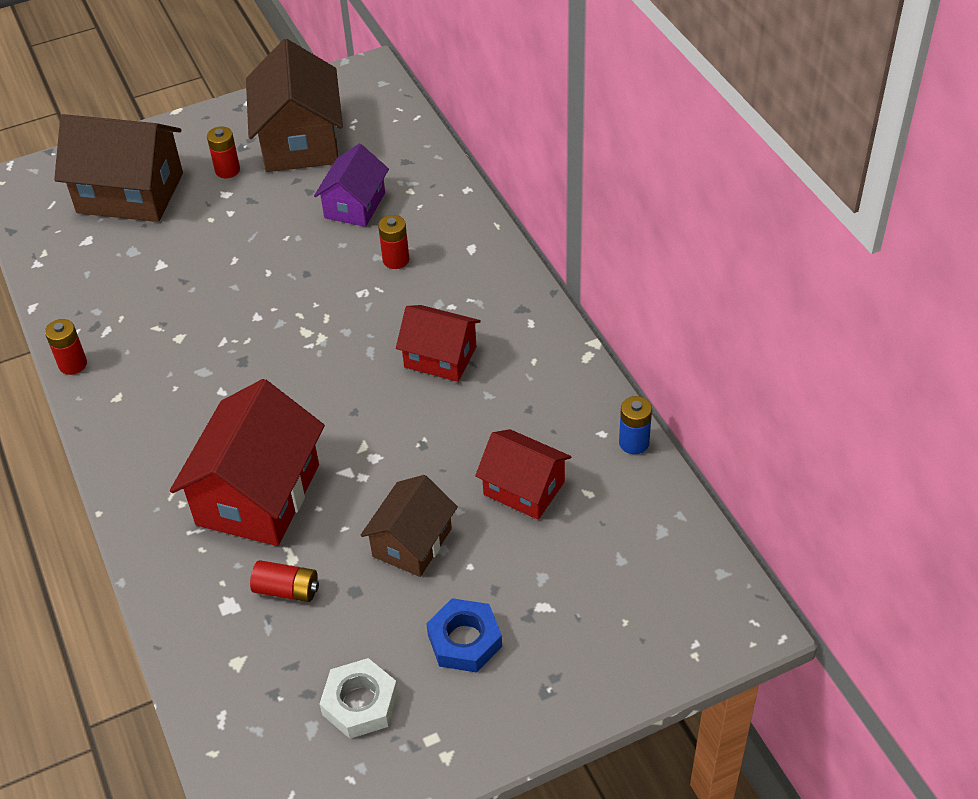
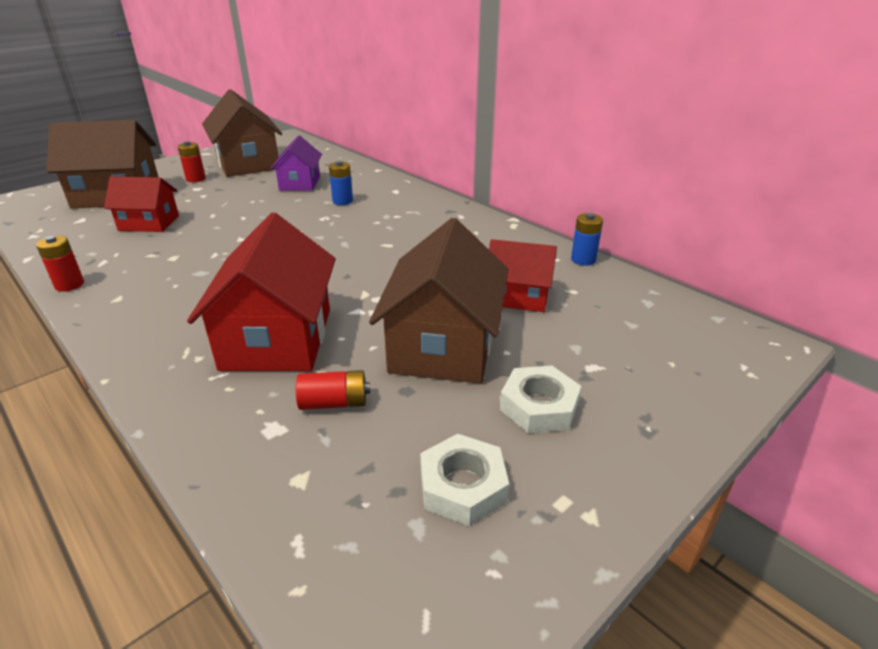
camera: 20 degrees left, 15 degrees down
brown house [360,475,458,577] -> brown house [369,218,508,384], size x1.67
red battery [378,215,409,269] -> blue battery [329,161,353,205]
red house [396,305,481,382] -> red house moved to [104,177,179,232]
blue nut [426,598,502,673] -> white nut [500,366,582,433]

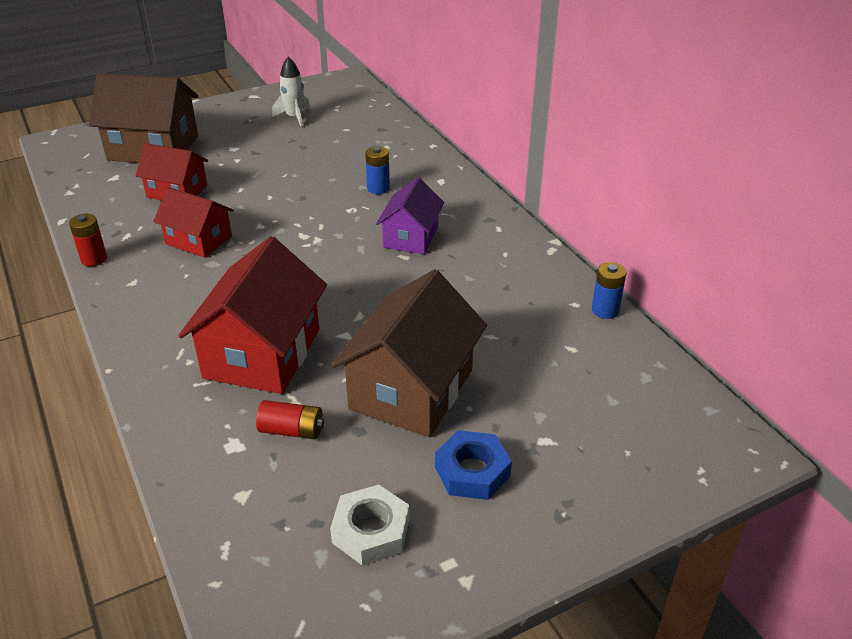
camera: 15 degrees right, 5 degrees up
red battery [177,141,206,182] -> none
brown house [202,89,282,177] -> white rocket [272,56,310,127]
purple house [270,135,322,191] -> purple house moved to [376,177,444,254]
red house [489,239,557,312] -> red house moved to [153,187,234,258]
white nut [500,366,582,433] -> blue nut [435,430,512,500]

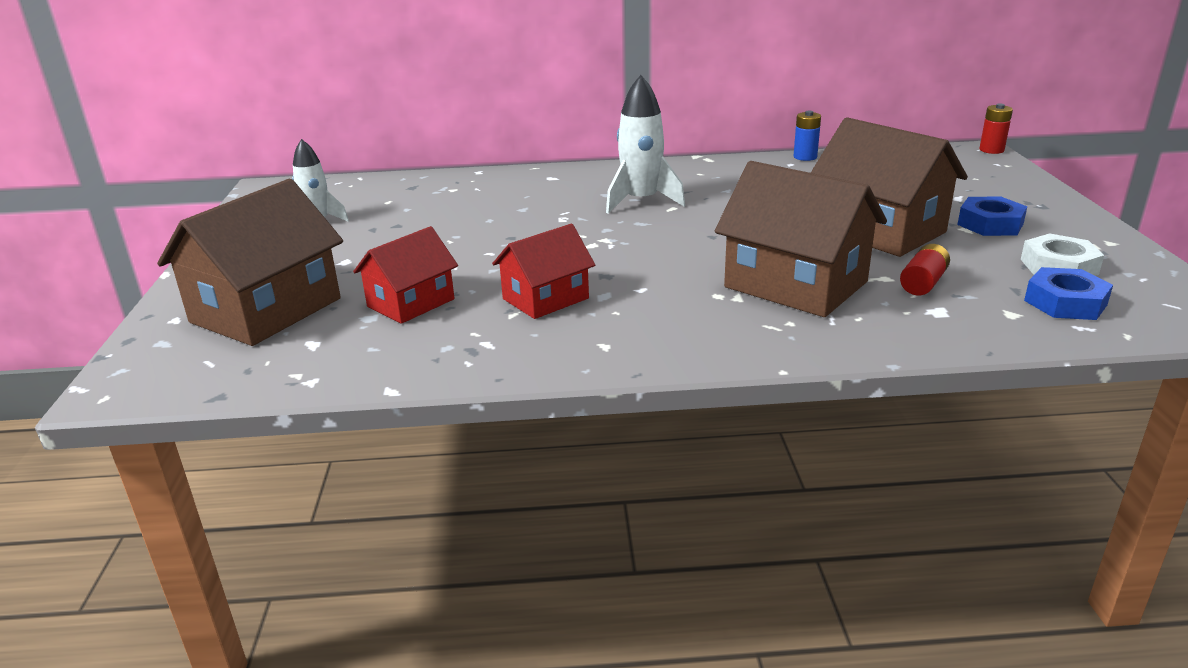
camera: 65 degrees left, 10 degrees down
red battery [69,214,107,267] -> red battery moved to [979,103,1013,154]
red house [178,236,327,394] -> brown house [715,161,887,317]
blue battery [365,146,390,194] -> none
purple house [376,177,444,254] -> white rocket [606,75,685,214]
none -> blue nut [1024,267,1113,320]

